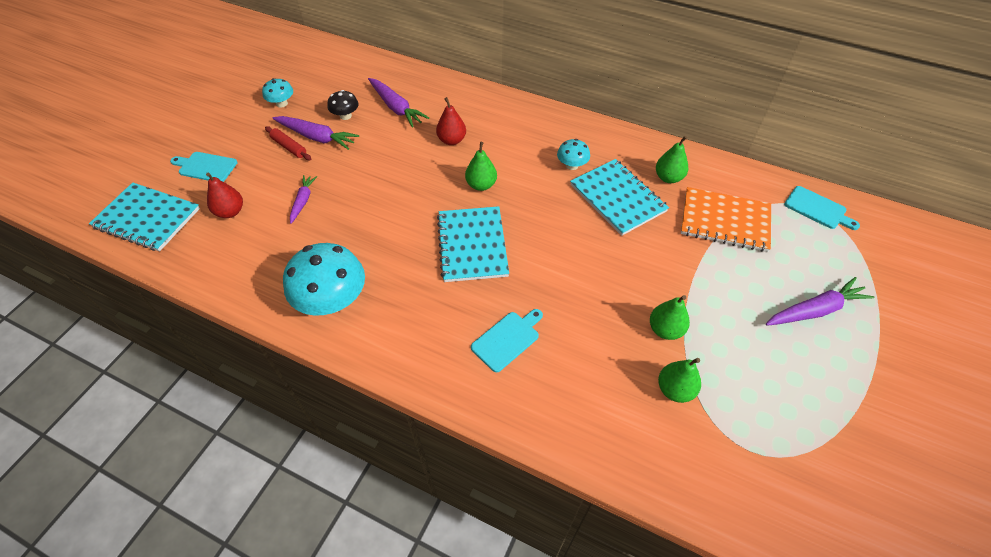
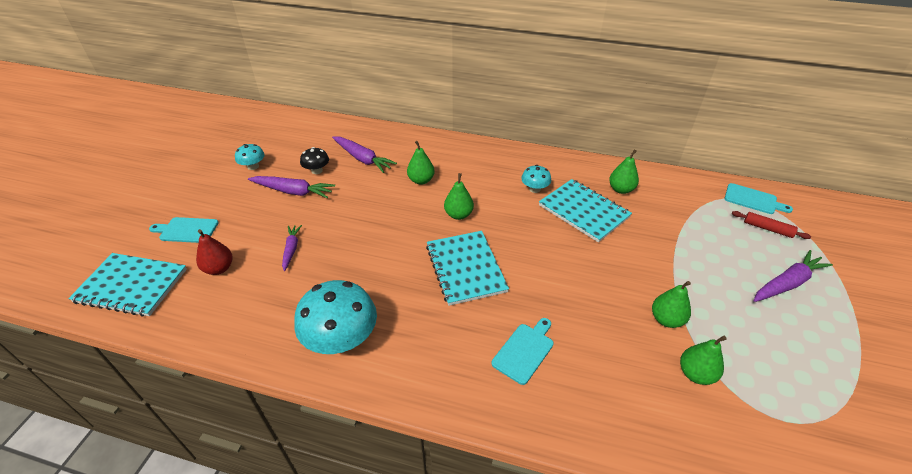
camera: 10 degrees left, 10 degrees down
red rolling pin [265,126,311,160] -> red rolling pin moved to [732,211,811,239]
red pear [436,97,466,145] -> green pear [407,141,435,185]
orange notebook [681,187,771,252] -> none

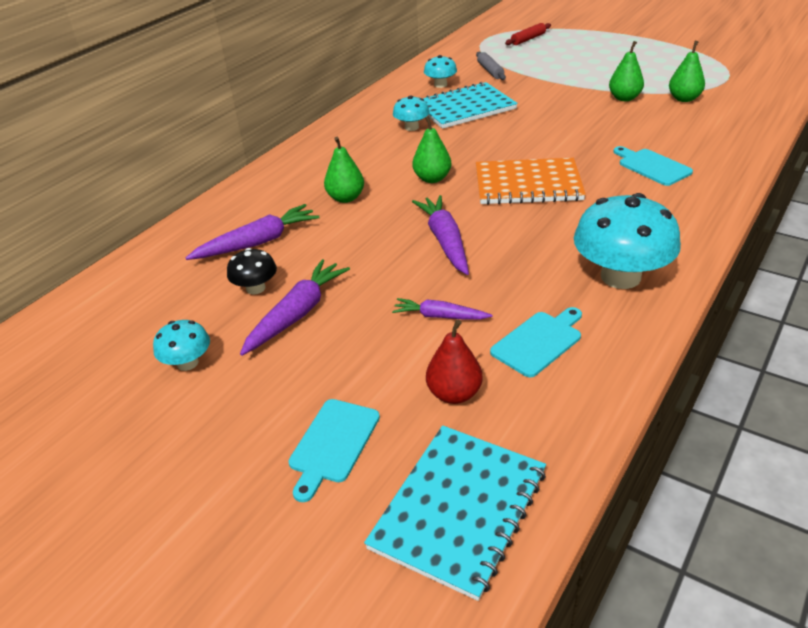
camera: 70 degrees left, 5 degrees down
turquoise notebook [426,231,509,306] -> orange notebook [476,158,586,205]
green pear [609,149,639,194] -> turquoise mushroom [424,55,457,88]
turquoise cutting board [725,183,793,214] -> turquoise cutting board moved to [490,307,582,377]
purple carrot [754,250,833,302] -> purple carrot moved to [412,195,469,275]
none -> grey rolling pin [476,52,506,80]

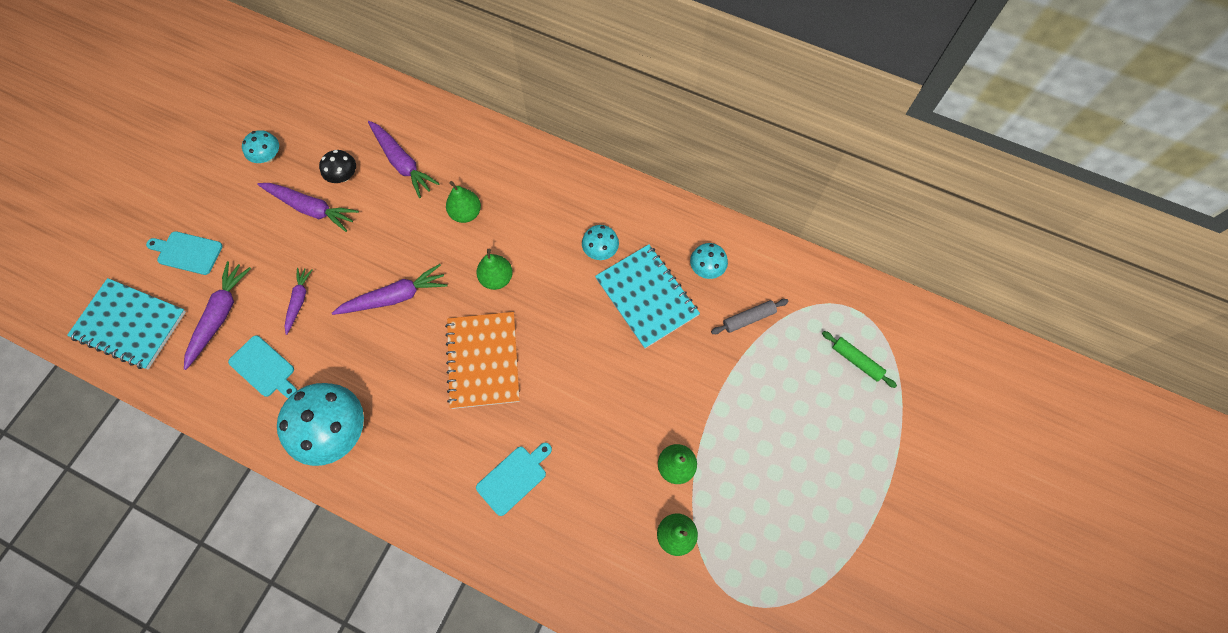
camera: 80 degrees right, 30 degrees up
red pear [426,319,483,404] -> purple carrot [184,261,251,370]
red rolling pin [505,23,551,45] -> green rolling pin [822,331,897,388]

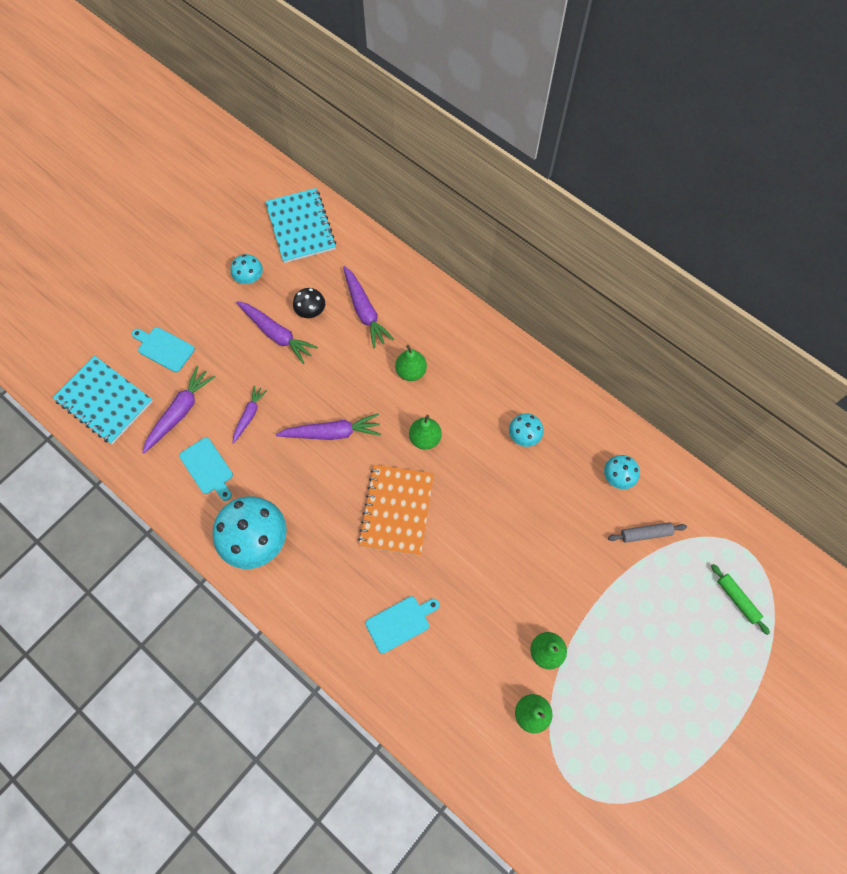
camera: 15 degrees right, 0 degrees up
turquoise notebook [595,244,700,349] -> turquoise notebook moved to [265,188,336,263]

